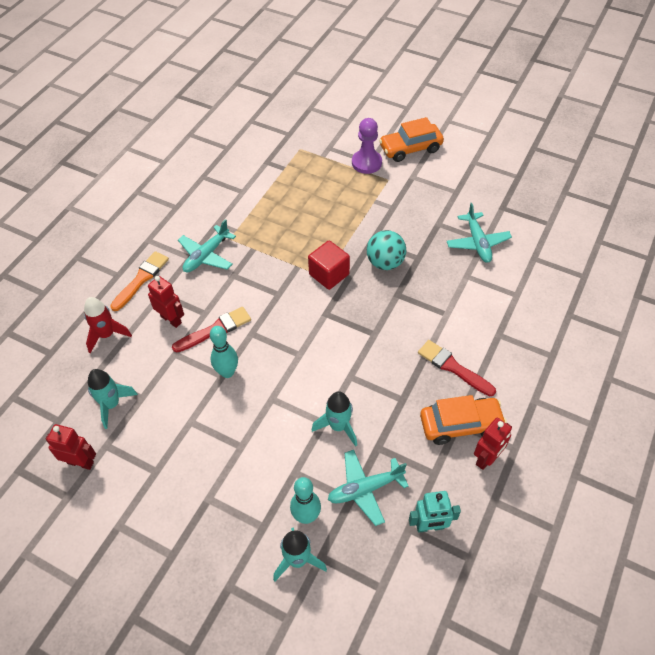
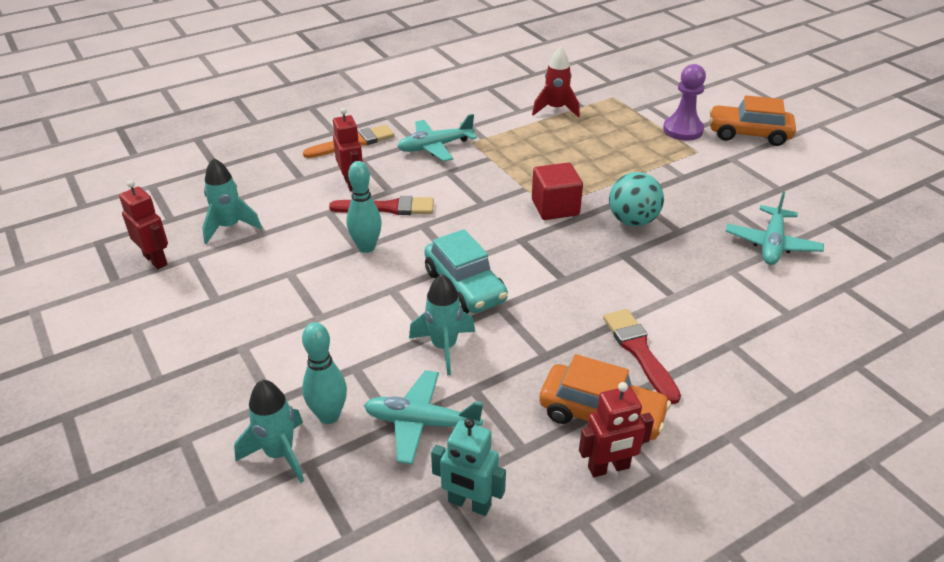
camera: 30 degrees right, 15 degrees down
red rocket [84,297,132,353] -> red rocket moved to [532,47,580,118]
none -> turquoise car [424,229,508,313]

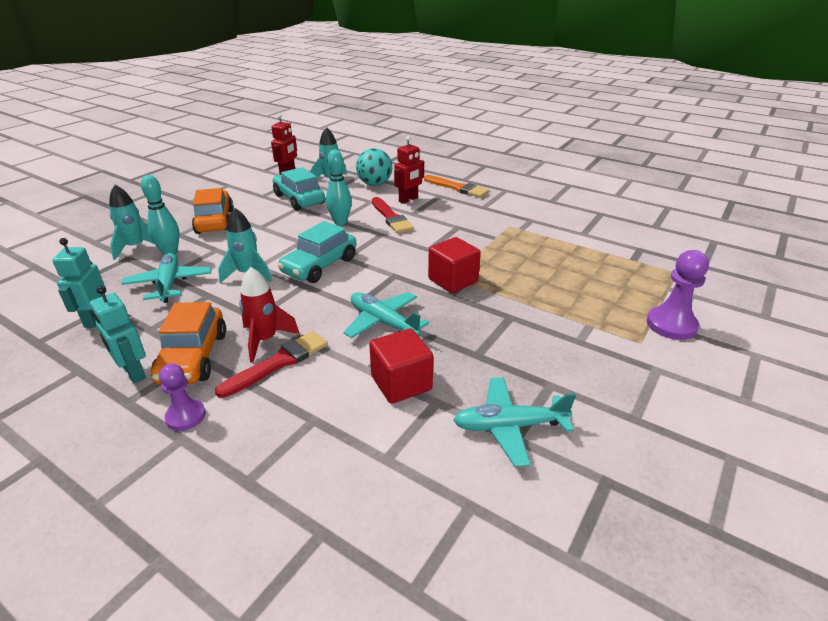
camera: 65 degrees right, 5 degrees down
turquoise plane [397,114,477,161] -> turquoise plane moved to [343,292,429,338]
red rocket [532,47,580,118] -> red rocket moved to [239,267,300,363]
red robot [579,382,654,477] -> turquoise robot [90,286,146,383]
turquoise ball [609,172,664,226] -> turquoise ball moved to [356,148,392,186]
orange car [709,95,796,146] -> orange car moved to [192,188,234,234]
none -> purple pawn [159,364,206,431]
none -> turquoise car [273,167,325,211]
none -> red cube [369,329,433,404]

